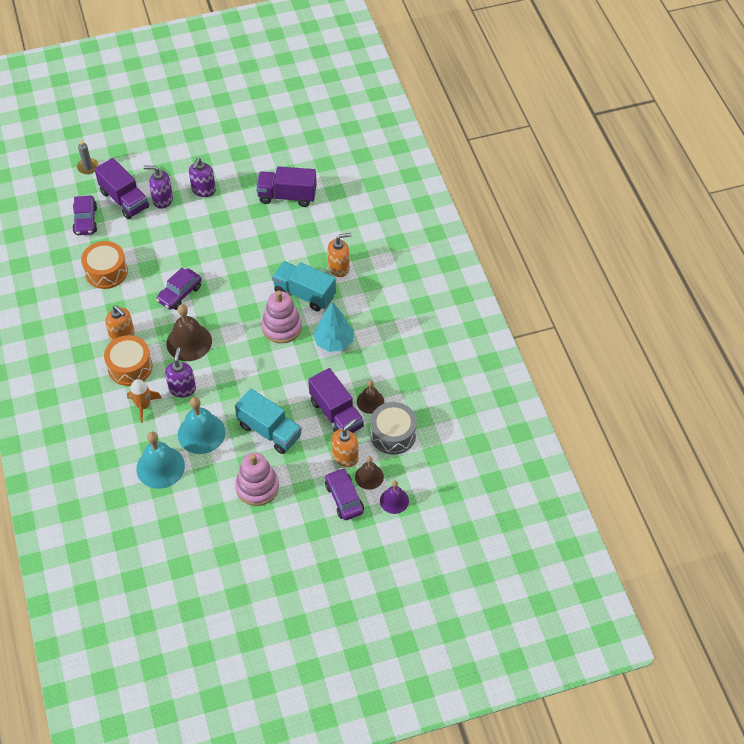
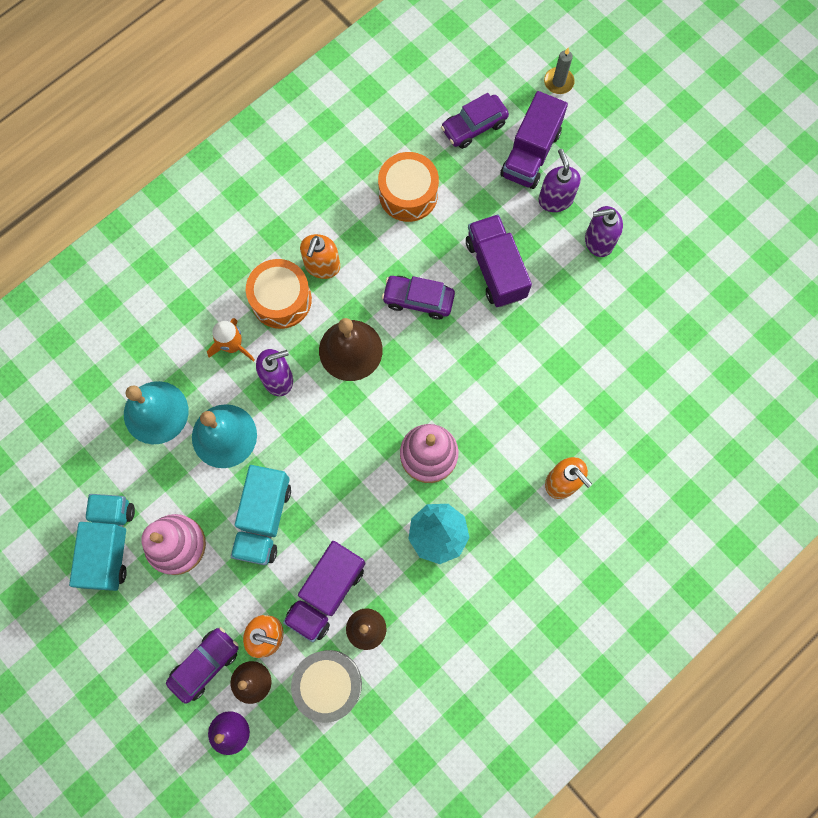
camera: 65 degrees right, 20 degrees up
purple truck [256,166,317,207] -> purple truck moved to [466,214,532,307]
turquoise truck [272,261,336,311] -> turquoise truck moved to [69,494,135,591]

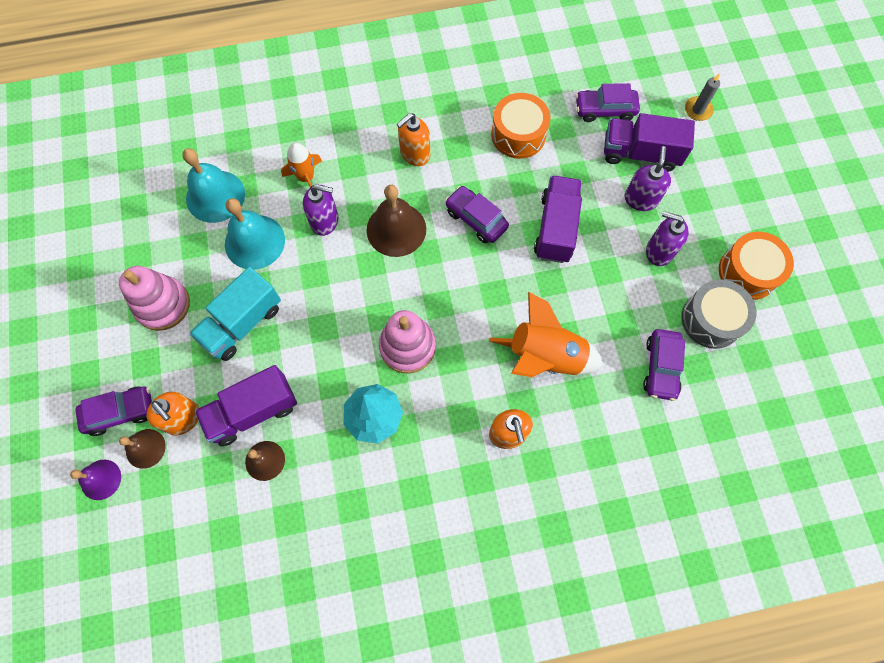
camera: 30 degrees right, 5 degrees down
turquoise truck [69,494,135,591] -> none
orange drum [246,259,312,329] -> orange drum moved to [719,232,794,300]
grey drum [291,650,362,723] -> grey drum moved to [681,279,757,349]
purple truck [500,91,568,189] -> purple truck turned 45 degrees clockwise [604,113,695,172]
none -> orange rocket [489,292,604,377]
none -> purple car [643,329,685,401]

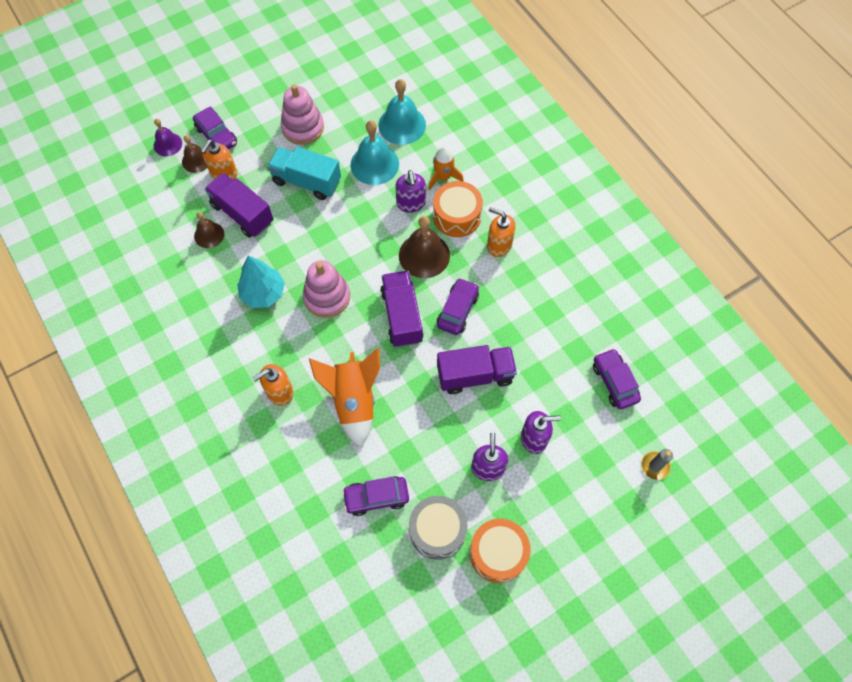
camera: 70 degrees right, 5 degrees down
orange drum [491,93,551,159] -> orange drum moved to [433,181,483,237]
purple truck [604,113,695,172] -> purple truck moved to [380,271,424,347]

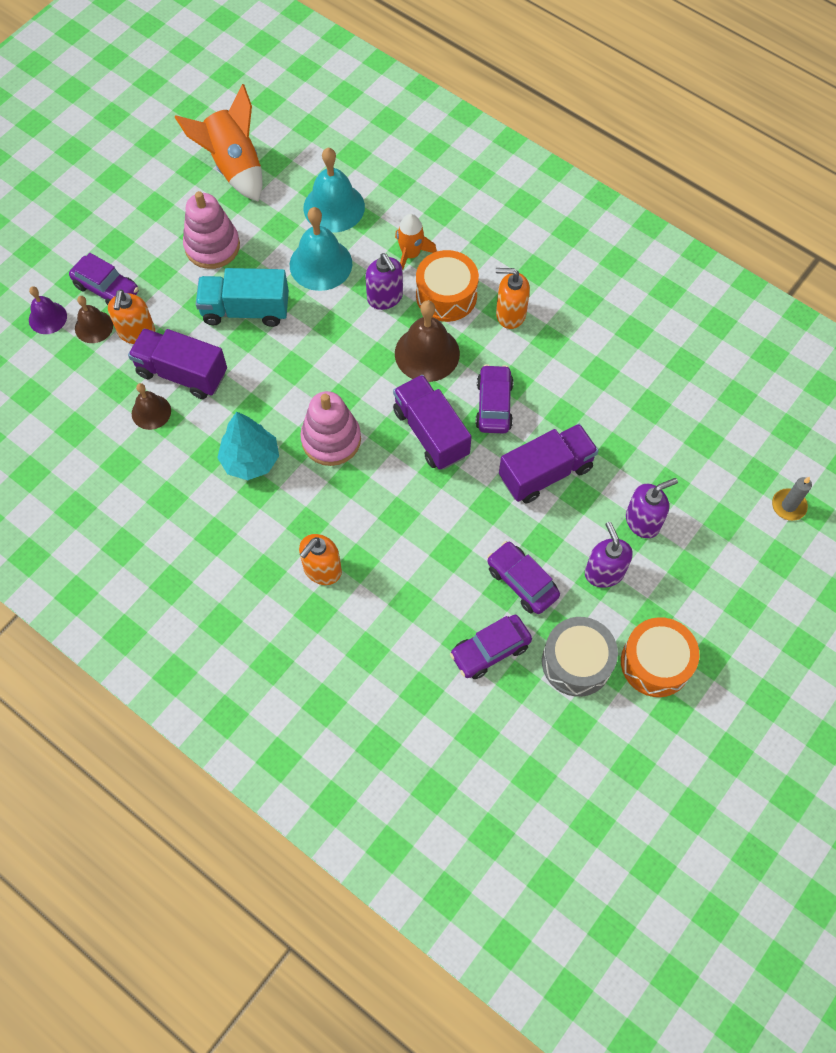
camera: 20 degrees left, 0 degrees up
orange rocket [309,348,380,447] -> orange rocket moved to [175,84,263,202]
purple car [593,348,641,409] -> purple car moved to [487,541,560,614]

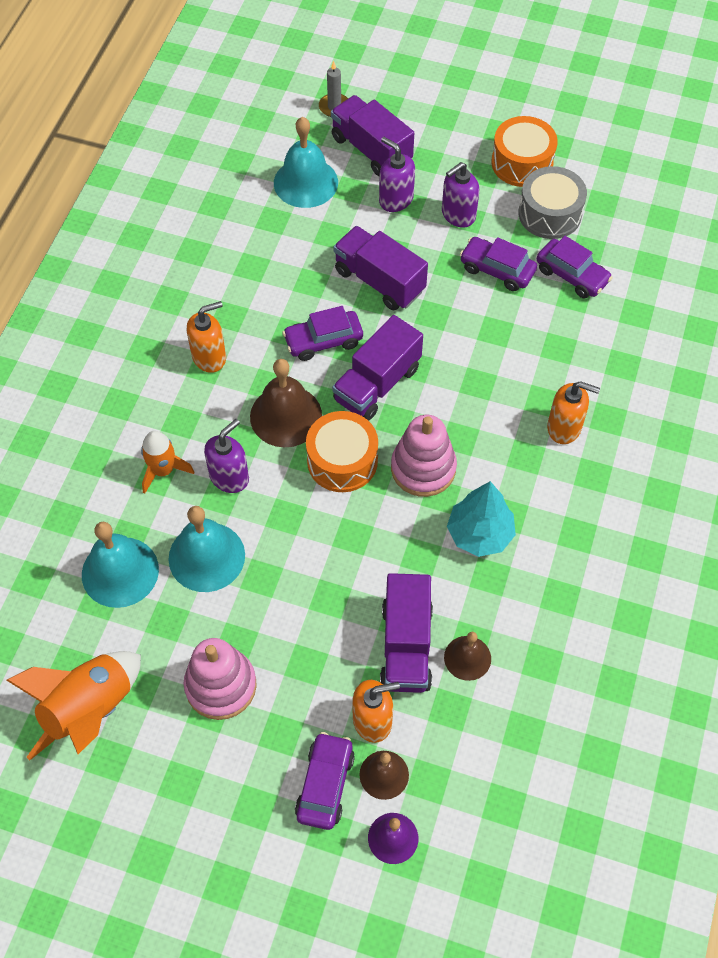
camera: 110 degrees left, 5 degrees down
turquoise truck [196,268,289,327] -> none
orange drum [416,250,479,322] -> orange drum moved to [306,411,378,492]
purple car [487,541,560,614] -> purple car turned 90 degrees clockwise [460,237,537,291]
orange soap dispenser [496,268,530,329] -> orange soap dispenser turned 105 degrees counterclockwise [187,301,226,373]
none -> turquoise bell [274,117,338,208]
none -> purple truck [331,95,414,176]

